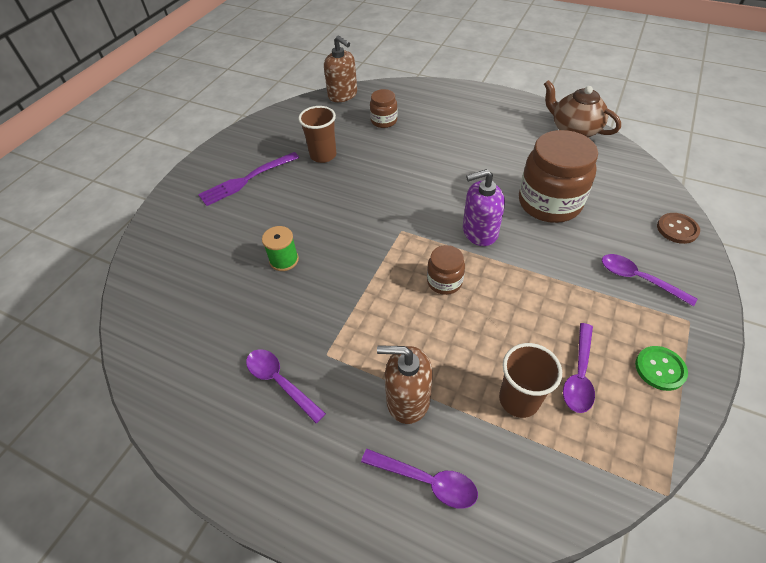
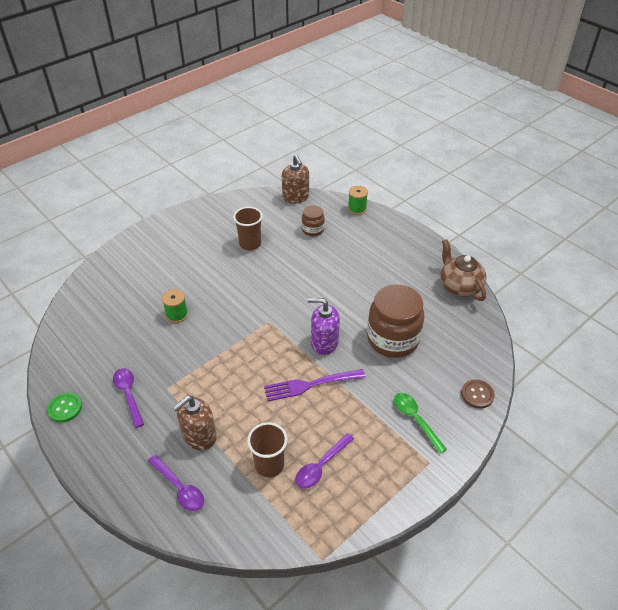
camera: 20 degrees right, 5 degrees down
purple fork [198,152,299,206] -> purple fork moved to [264,369,366,401]
brown soap dispenser [377,345,433,424] -> brown soap dispenser turned 75 degrees counterclockwise [173,396,217,451]
brown jar [427,245,465,295] -> none
purple spoon [602,254,698,307] -> green spoon [394,393,447,454]
green button [635,346,688,391] -> green button moved to [47,393,82,422]
none -> green spool [348,186,368,215]

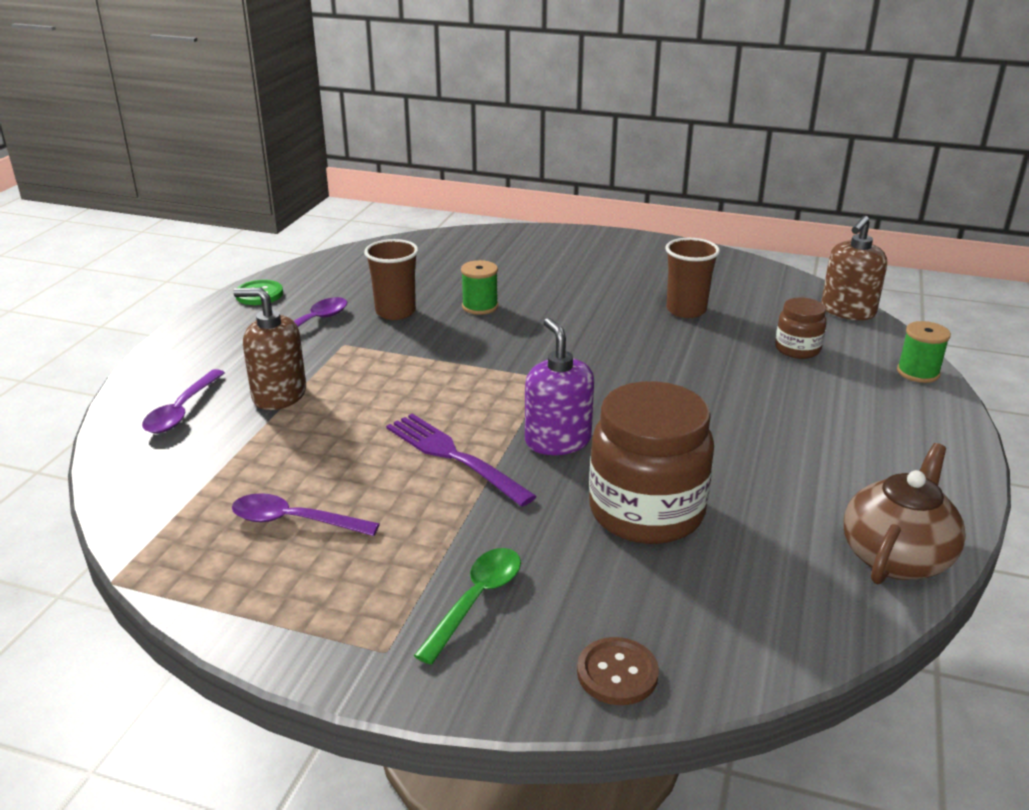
camera: 60 degrees right, 15 degrees down
brown cup [247,422,287,477] -> brown cup moved to [364,239,419,320]

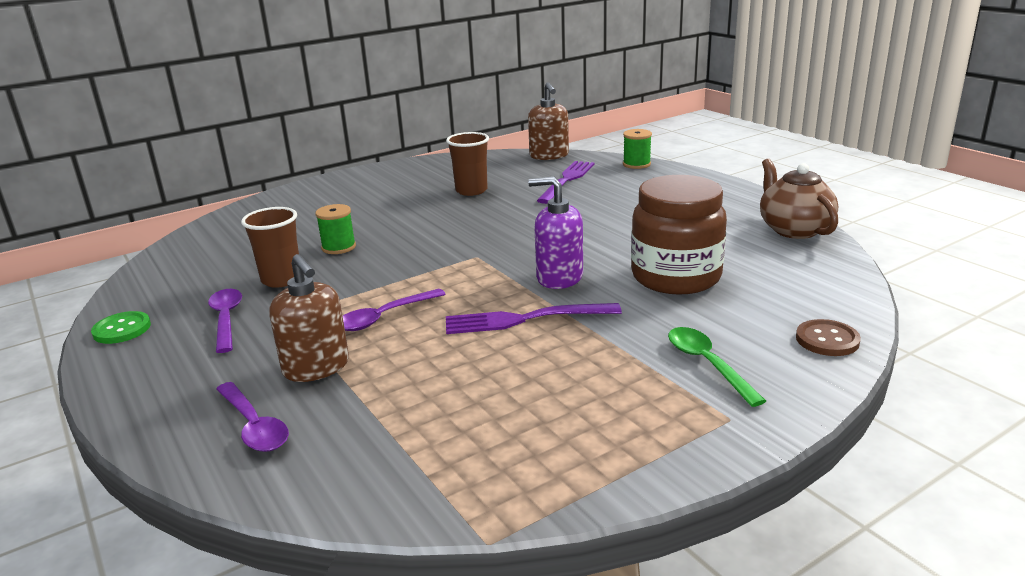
camera: 50 degrees left, 5 degrees down
purple spoon [232,493,380,536] -> purple spoon moved to [343,289,446,331]
brown soap dispenser [233,288,306,410] -> brown soap dispenser turned 90 degrees counterclockwise [269,254,349,382]
brown jar [775,298,826,359] -> purple fork [537,161,594,204]

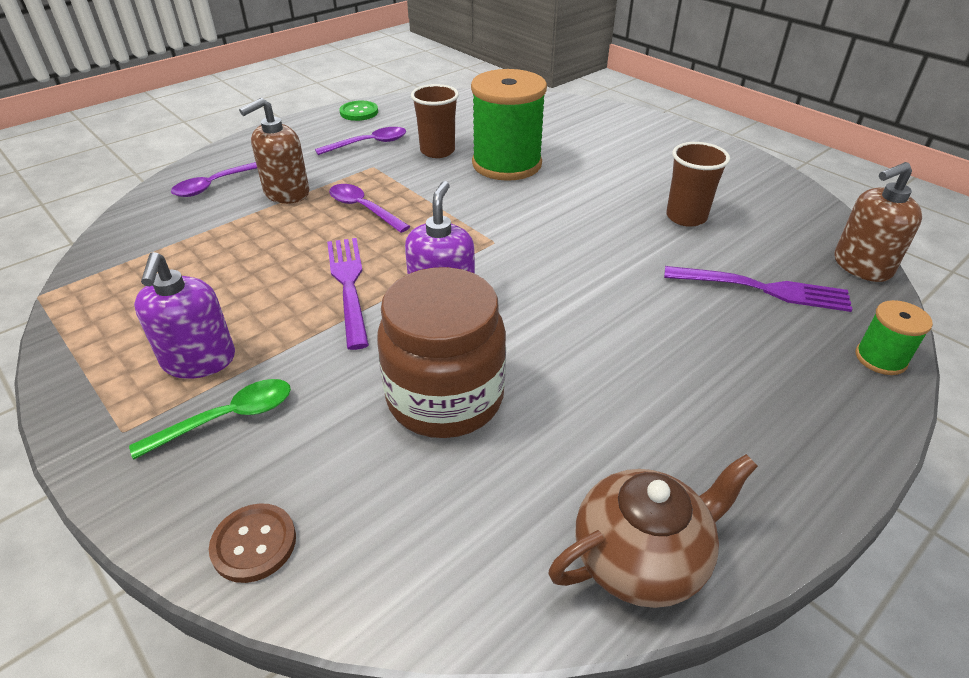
camera: 80 degrees right, 15 degrees up
green spool [315,204,356,254] -> green spool [471,69,547,181], size x2.12
none -> purple soap dispenser [134,252,235,379]

